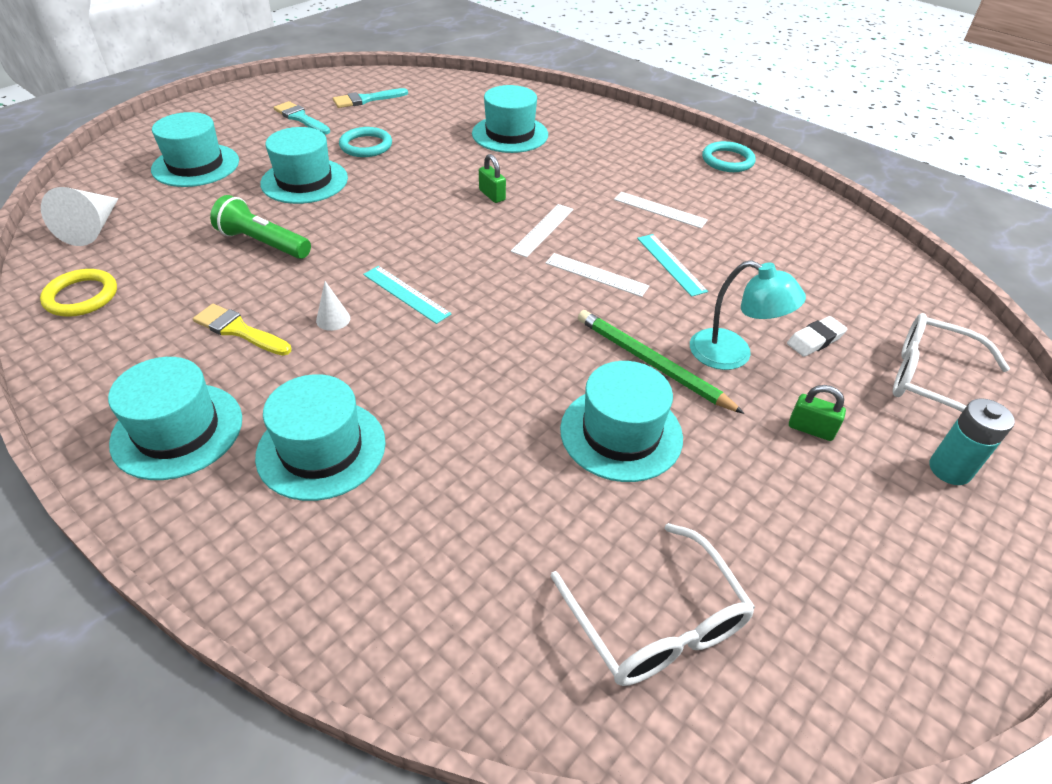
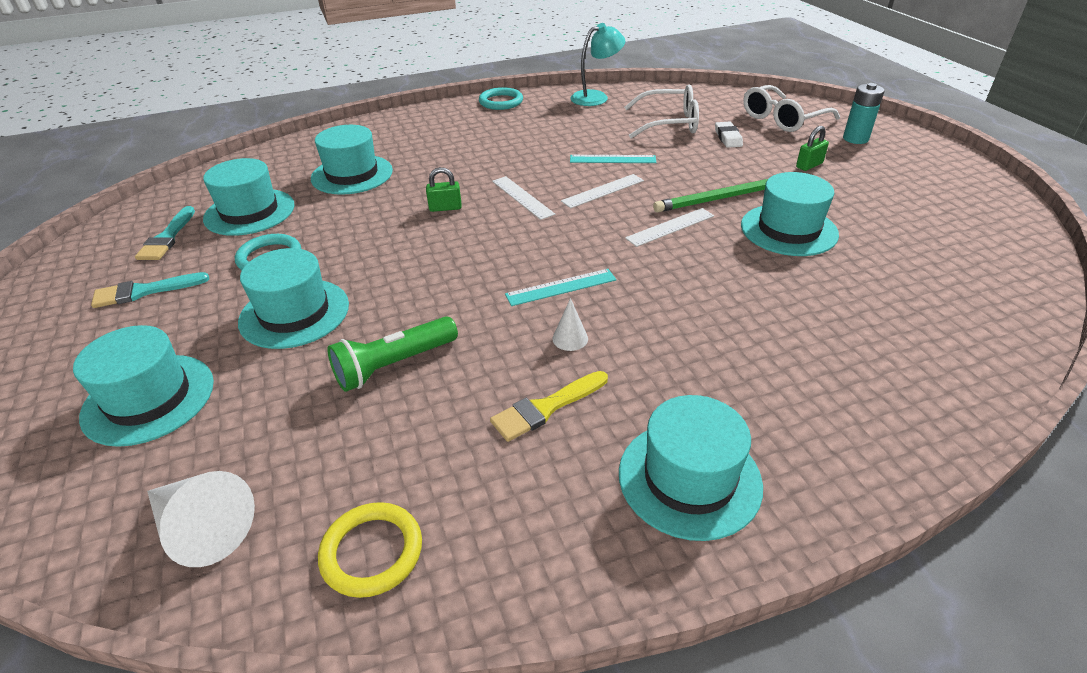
camera: 60 degrees left, 5 degrees down
turquoise hat [255,374,386,501] -> turquoise hat moved to [203,158,295,236]
white glasses [551,523,755,686] -> white glasses moved to [624,84,699,139]
white ruler [614,192,708,228] -> white ruler moved to [625,208,714,247]
turquoise lamp [690,260,806,370] -> turquoise lamp moved to [570,23,625,106]

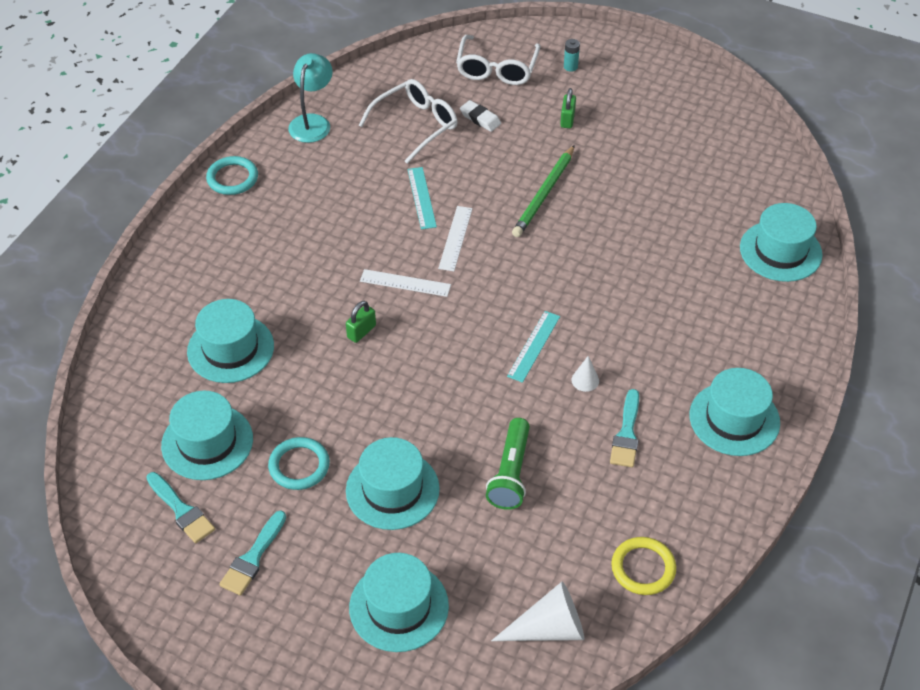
camera: 45 degrees left, 10 degrees up
yellow brush [490,371,608,442] -> turquoise brush [610,389,639,467]
turquoise ruler [570,155,657,163] -> turquoise ruler turned 60 degrees counterclockwise [407,167,437,229]
white ruler [625,208,714,247] -> none
turquoise hat [741,172,839,256] -> turquoise hat moved to [740,203,823,282]
turquoise battery [843,83,885,144] -> turquoise battery [564,39,580,72], size x0.62

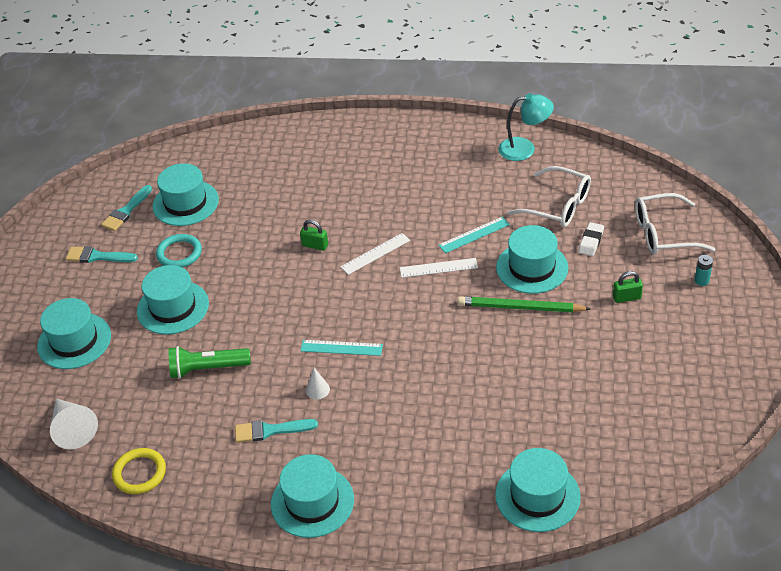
camera: 75 degrees right, 5 degrees down
turquoise hat [187,299,274,383] -> turquoise hat moved to [496,225,568,294]
turquoise ring [206,156,258,195] -> none
white ruler [360,269,451,297] -> white ruler turned 60 degrees clockwise [341,233,410,275]

